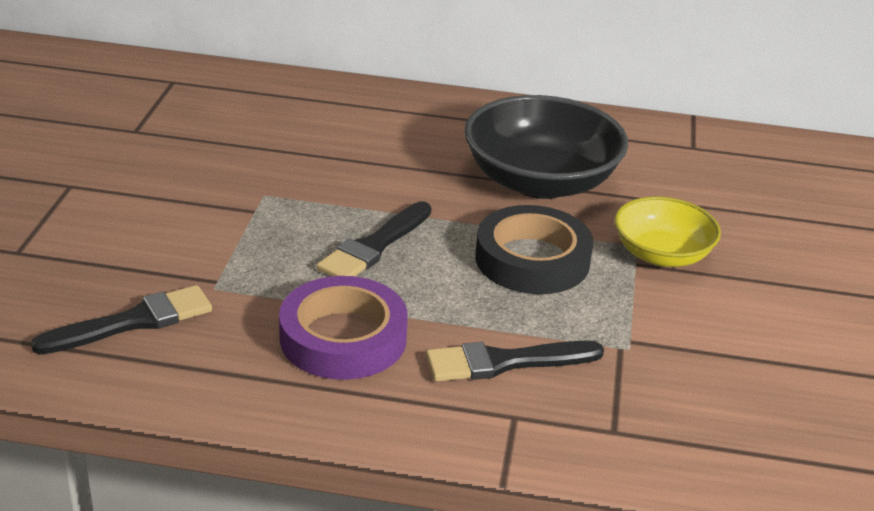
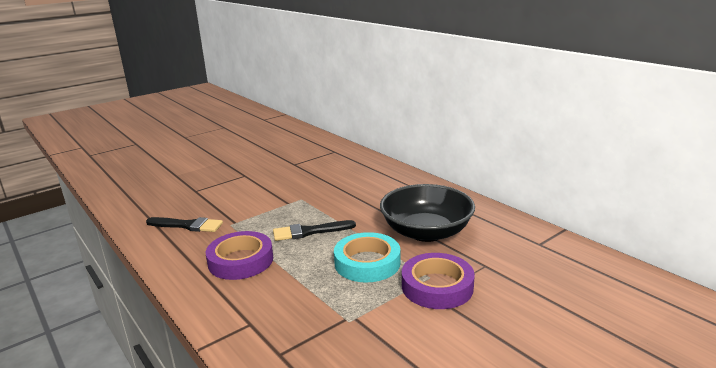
camera: 45 degrees right, 10 degrees down
black brush [426,341,604,382] -> none
black tape [475,205,593,294] -> turquoise tape [334,232,401,282]
yellow bowl [614,196,721,267] -> purple tape [402,253,475,309]

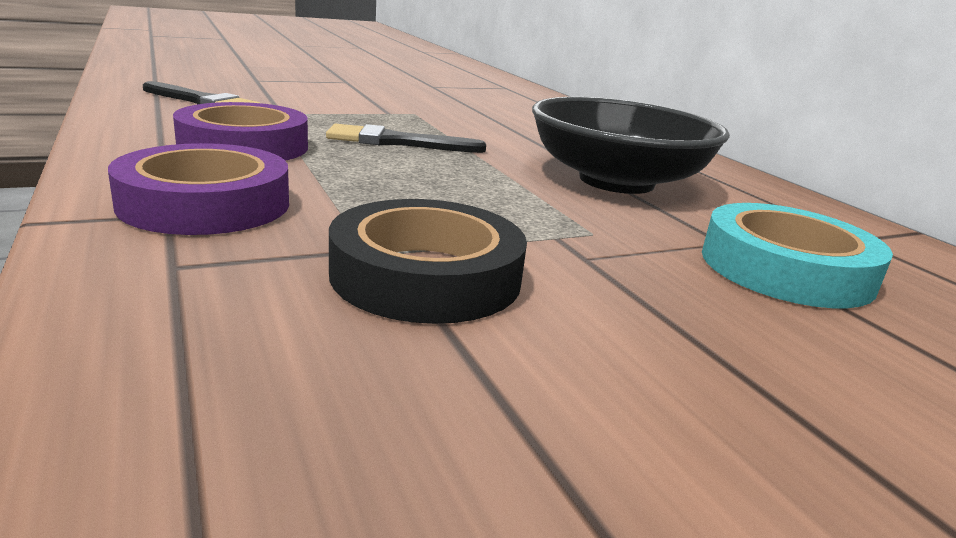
camera: 10 degrees right, 0 degrees up
turquoise tape [334,232,401,282] -> turquoise tape moved to [702,203,893,308]
purple tape [402,253,475,309] -> purple tape moved to [108,143,289,235]
none -> black tape [329,199,527,324]

